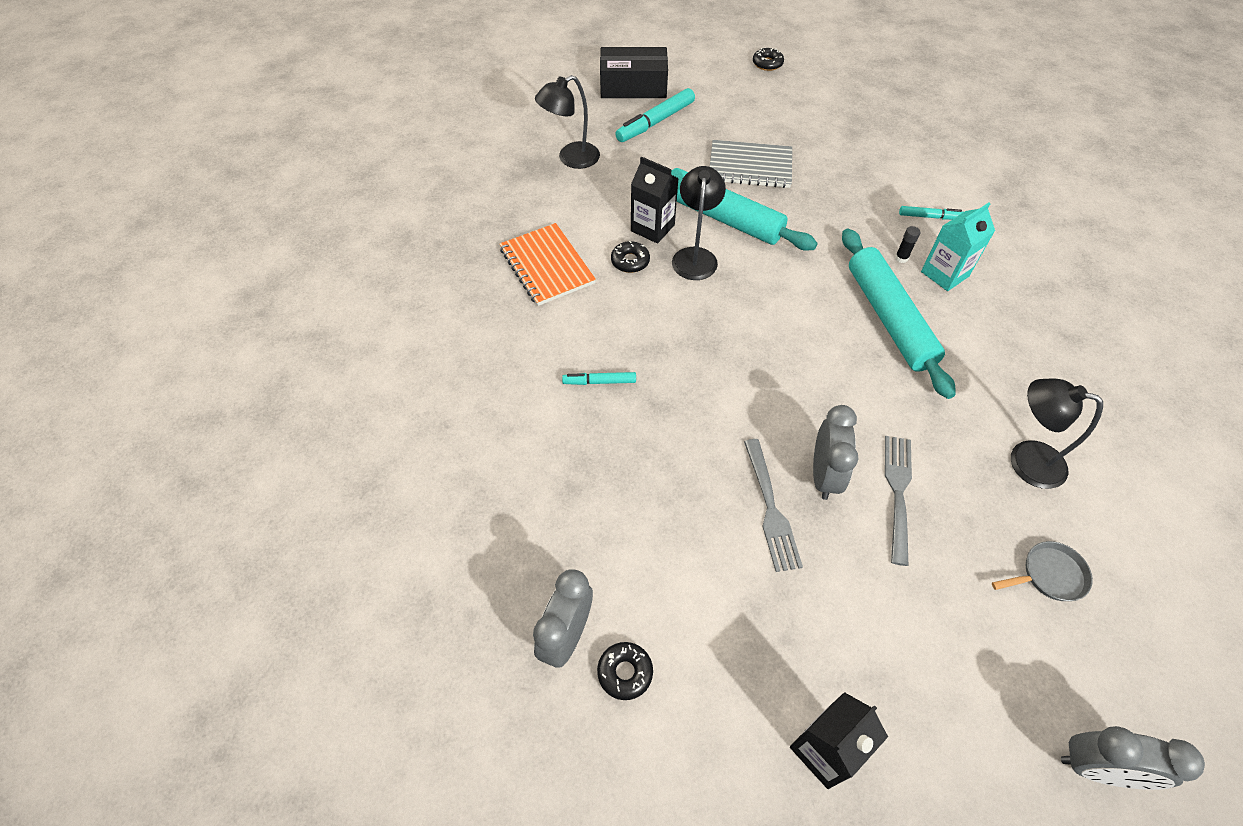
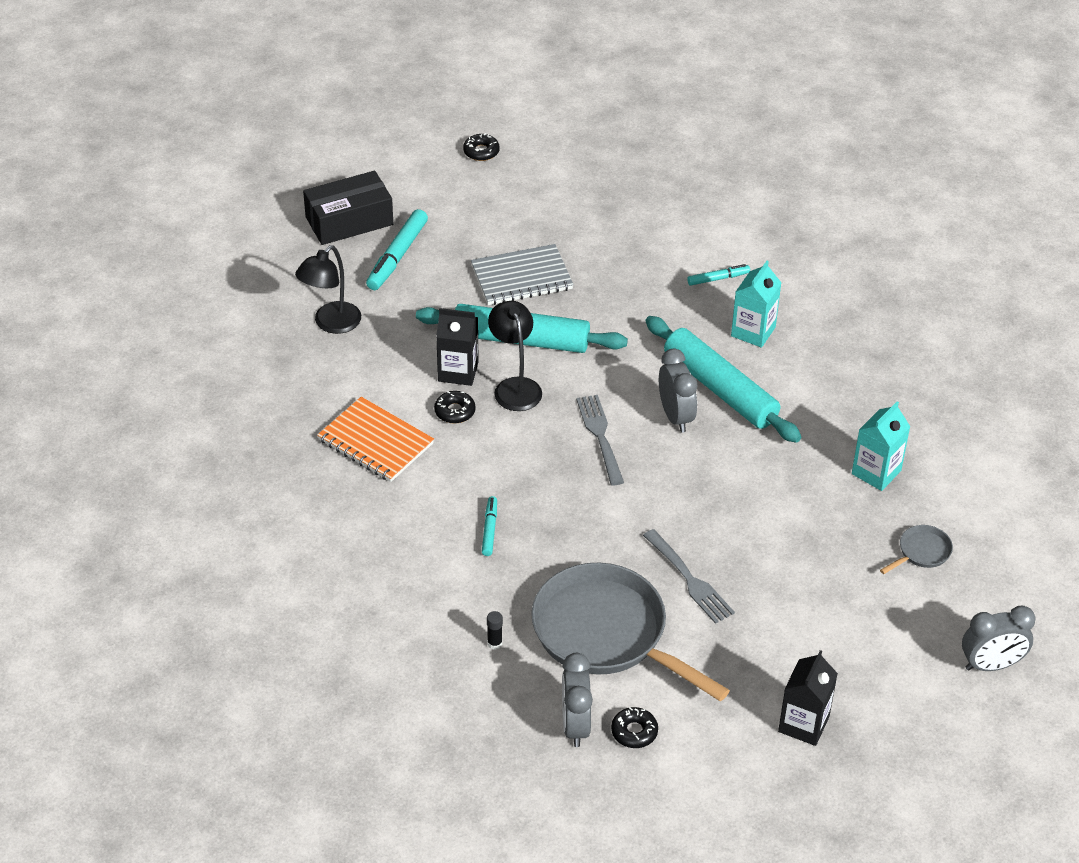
camera: 25 degrees left, 10 degrees down
turquoise marker [562,372,636,385] -> turquoise marker turned 120 degrees clockwise [482,496,497,556]
grey clock [813,405,858,500] -> grey clock moved to [659,349,697,433]
grey fork [885,436,912,566] -> grey fork moved to [576,395,624,485]
black glue stick [895,226,920,263] -> black glue stick moved to [487,611,503,650]
black lamp [1011,379,1103,489] -> turquoise carton [852,402,911,491]
none -> grey pan [531,563,730,701]

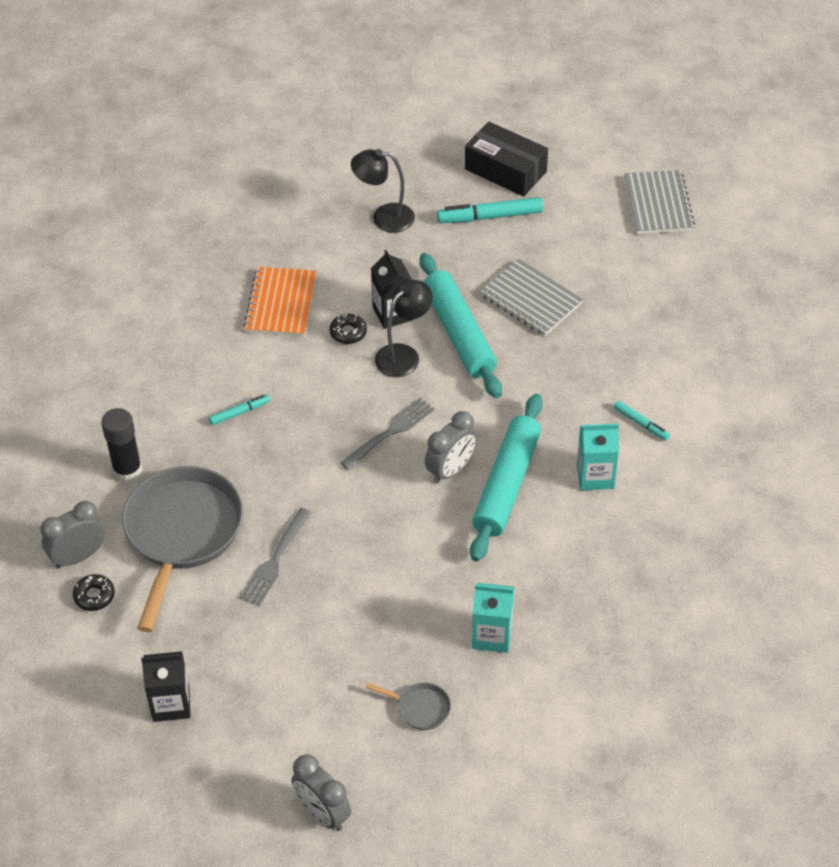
camera: 60 degrees right, 5 degrees up
black donut [463,133,500,161] -> grey notebook [624,170,695,234]
black glue stick [487,611,503,650] -> black glue stick [101,408,142,482], size x2.20

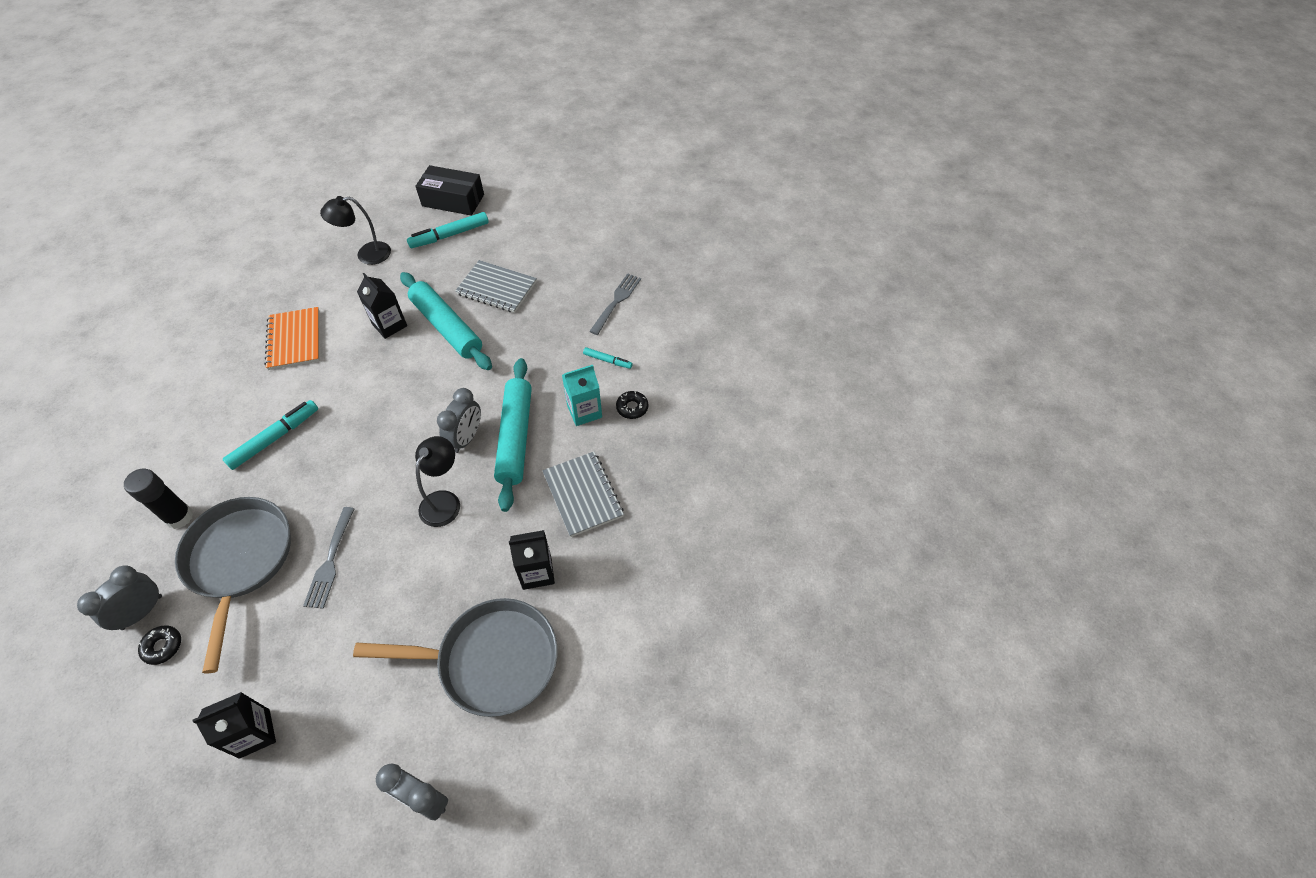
camera: 20 degrees left, 5 degrees up
turquoise marker [209,394,270,425] -> turquoise marker [223,400,318,470], size x1.79
black donut [330,314,367,344] -> black donut moved to [616,391,648,419]
grey fork [340,397,435,470] -> grey fork moved to [589,273,641,335]
grey pan [366,683,451,730] -> grey pan [353,598,558,717], size x2.46
black lamp [375,280,433,377] -> black lamp moved to [415,436,460,527]
turquoise carton [472,583,514,653] -> black carton [509,530,555,590]
grey notebook [624,170,695,234] -> grey notebook moved to [542,452,624,537]

